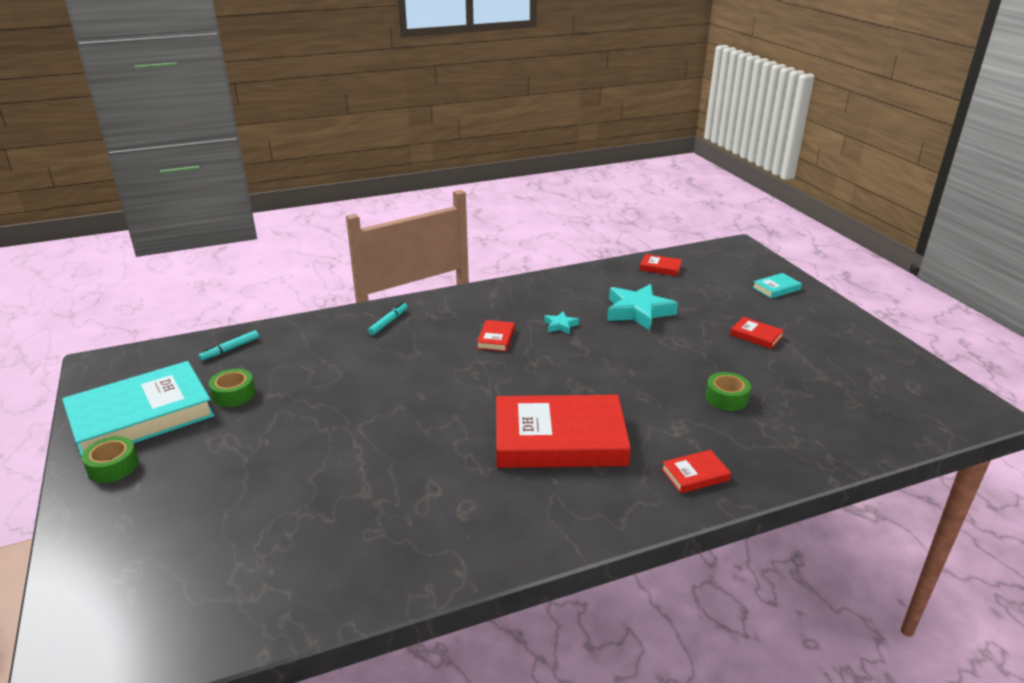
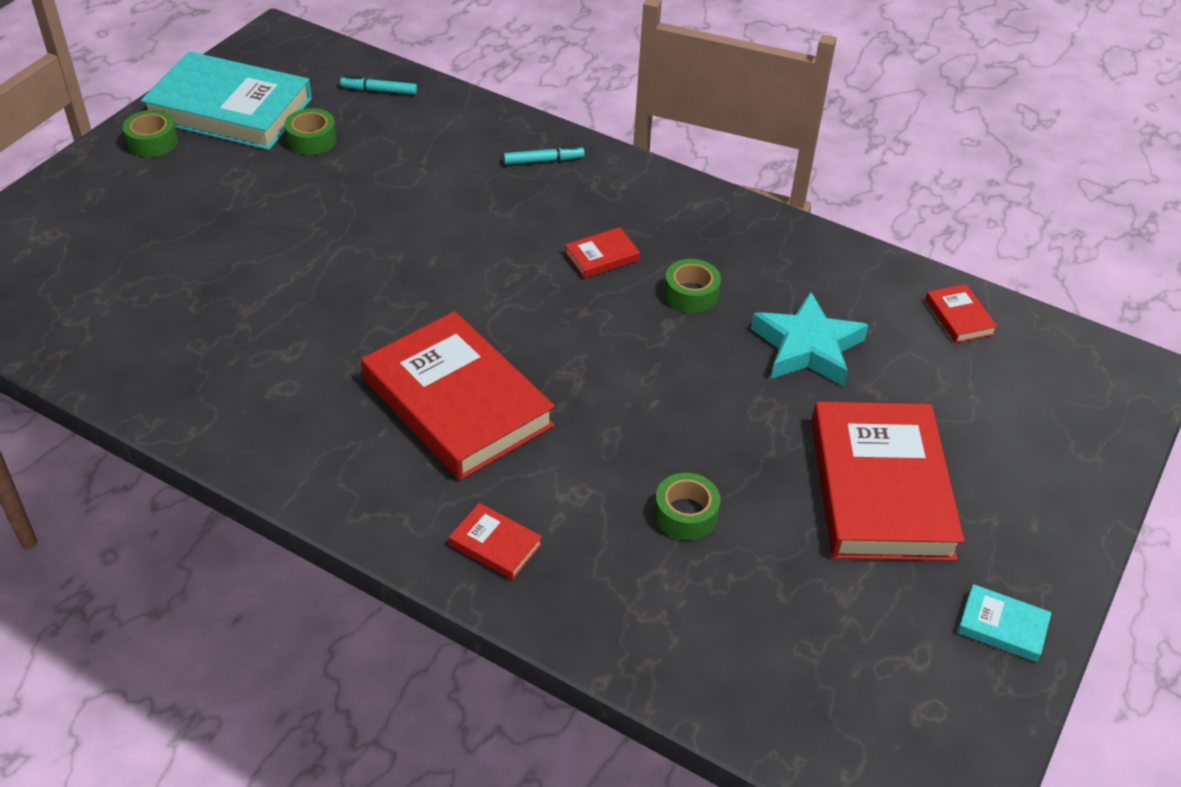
camera: 50 degrees right, 15 degrees up
turquoise star [544,311,579,334] -> green tape [664,259,721,313]
red book [730,317,784,349] -> red book [811,401,964,561], size x2.40
turquoise book [753,273,802,298] -> turquoise book moved to [958,584,1052,662]

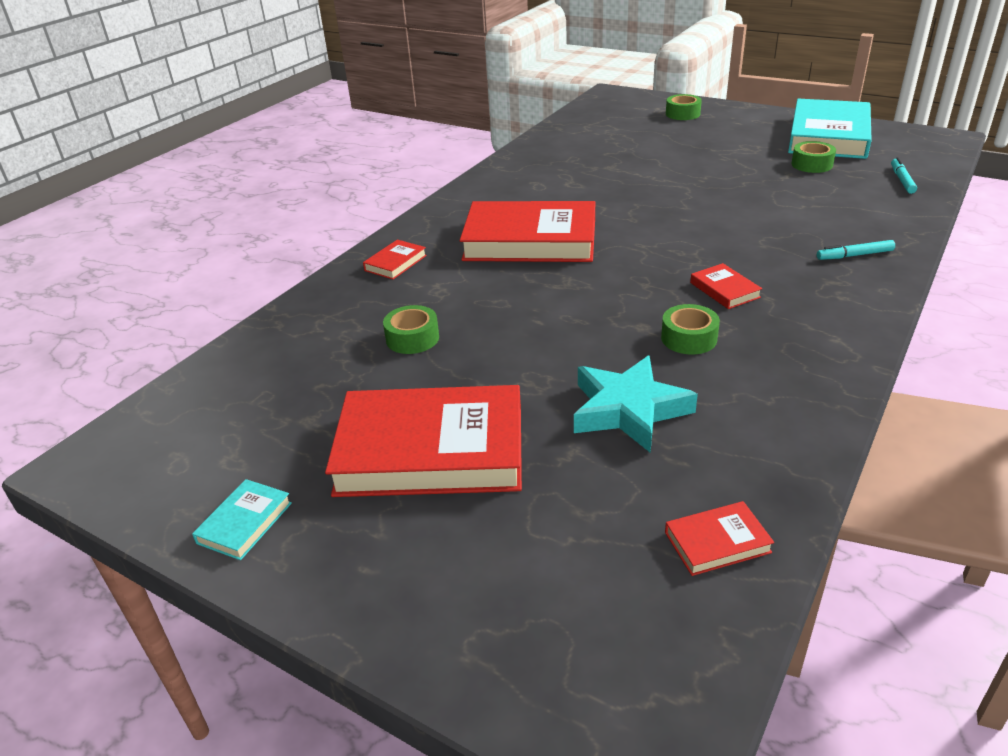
camera: 95 degrees right, 10 degrees down
green tape [123,110,178,157] -> green tape moved to [666,94,702,120]
red book [361,311,555,480] -> red book turned 45 degrees clockwise [460,201,595,262]
turquoise marker [503,146,585,164] -> turquoise marker turned 90 degrees clockwise [817,240,895,260]

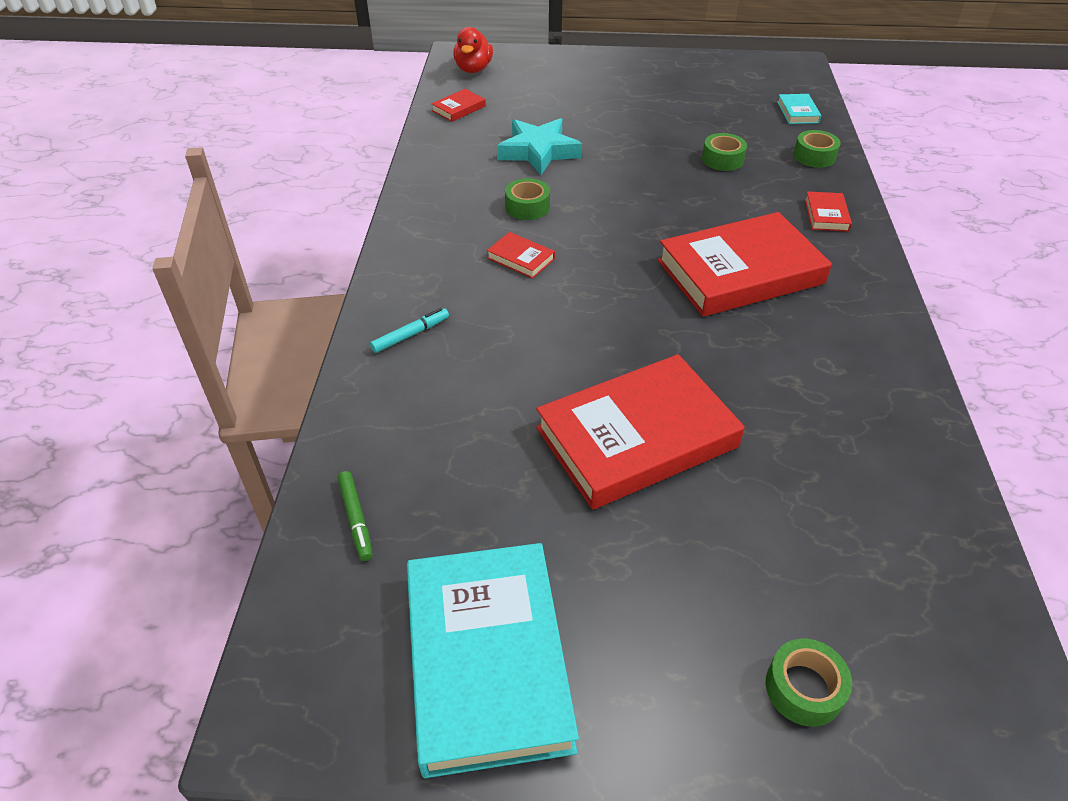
camera: 150 degrees right, 10 degrees up
turquoise book [192,479,292,560] -> turquoise book moved to [777,94,822,124]
red book [325,385,522,497] -> red book moved to [536,354,745,510]
green tape [791,141,836,173] -> green tape moved to [793,130,840,168]
turquoise marker [891,157,917,194] -> green marker [338,471,373,561]
none -> red duck [453,27,493,73]

